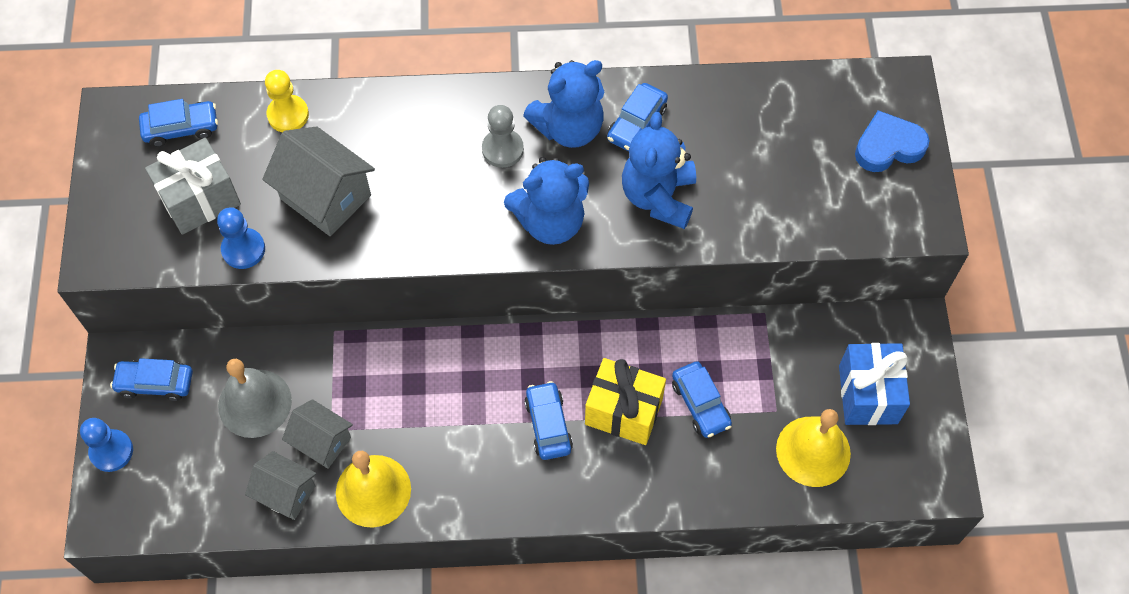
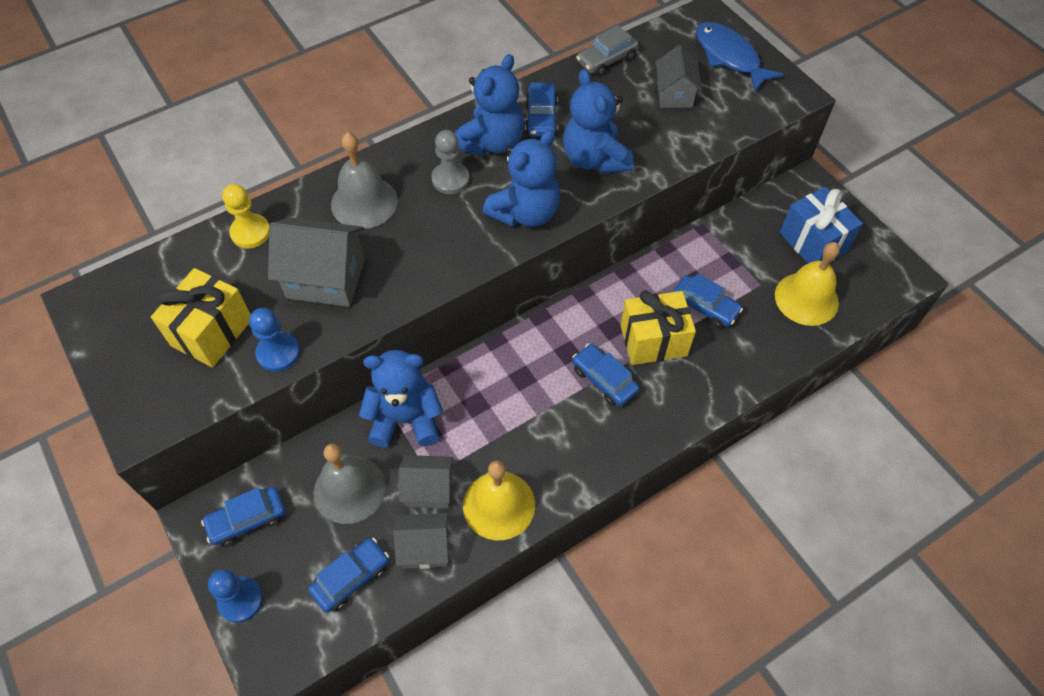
camera: 30 degrees left, 5 degrees down
blue car [139,99,218,147] -> blue car moved to [308,538,389,613]
grey gift [145,138,241,235] -> yellow gift [151,268,251,368]
blue heart [855,110,930,172] -> blue fish [696,22,784,91]
none -> grey bell [331,132,398,229]
none -> blue teddy bear [359,350,443,448]
none -> grey car [576,25,639,76]
none -> grey house [656,45,702,108]

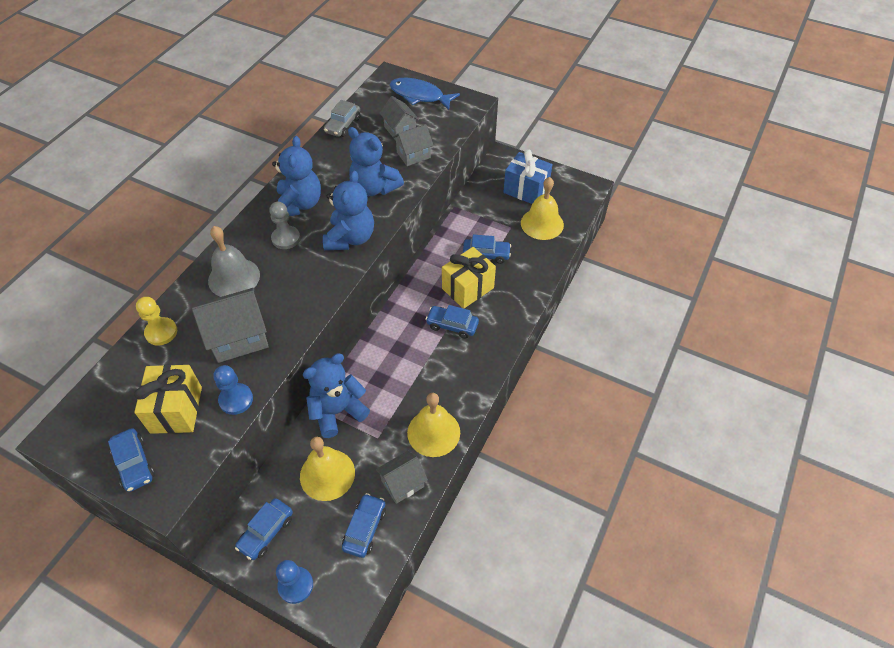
camera: 30 degrees left, 5 degrees down
grey bell [314,444,386,524] -> yellow bell [300,437,355,501]
grey house [399,455,454,508] -> grey house moved to [393,124,434,166]
blue car [525,83,558,137] -> blue car moved to [108,428,155,492]

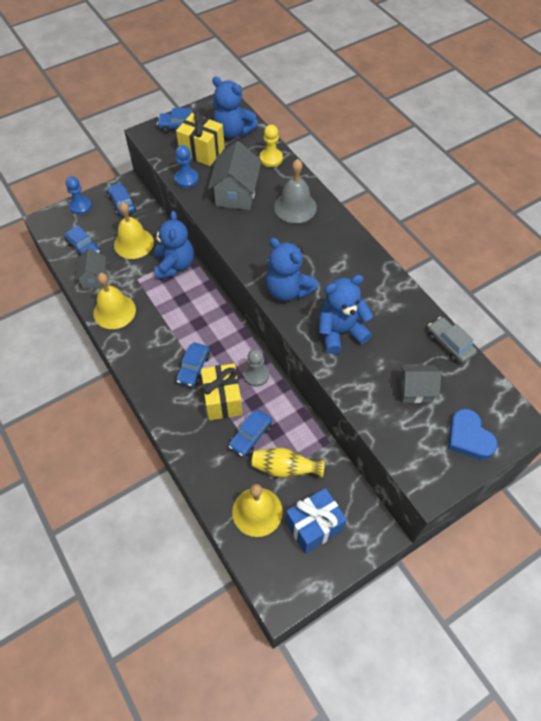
camera: 120 degrees right, 5 degrees up
grey pawn [269,202,300,249] -> grey pawn moved to [243,349,269,387]
blue teddy bear [272,136,321,216] -> blue teddy bear moved to [212,77,258,139]
blue fish [390,78,460,110] -> blue heart [448,409,498,460]
grey house [393,124,434,166] -> none
blue car [425,305,479,339] -> blue car turned 150 degrees clockwise [176,343,210,387]
none -> yellow vase [252,448,325,478]

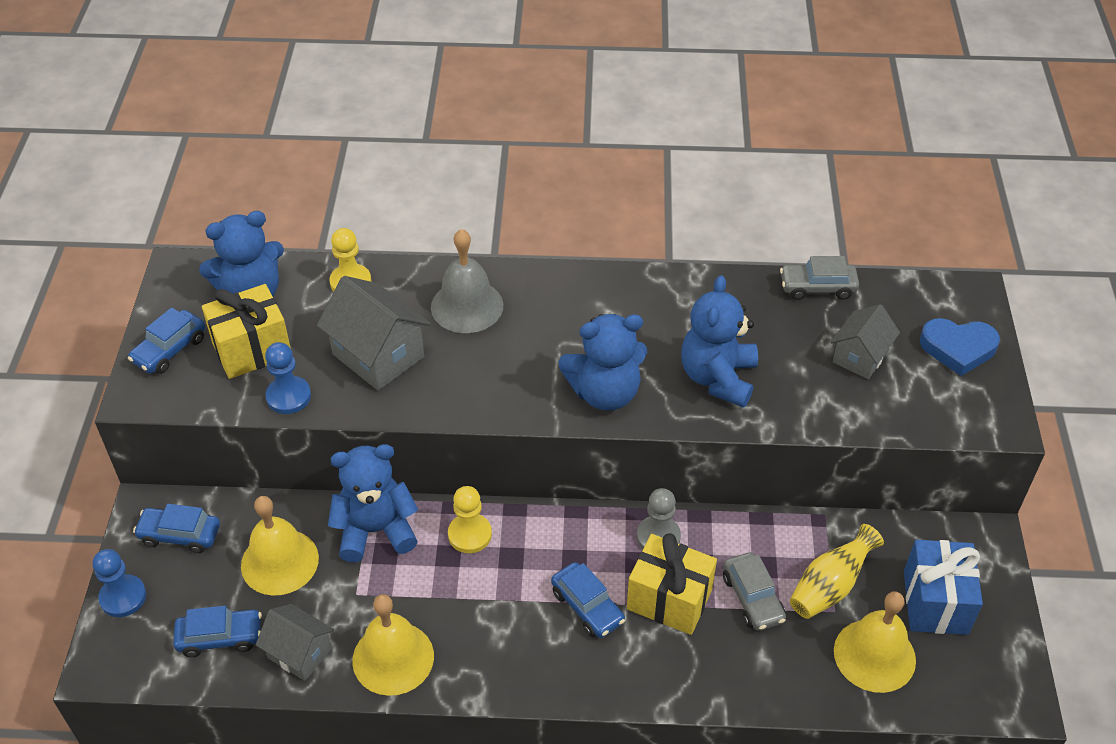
camera: 55 degrees left, 10 degrees down
blue teddy bear [153,211,194,280] -> blue teddy bear turned 45 degrees counterclockwise [328,444,418,562]
blue car [229,409,272,457] -> grey car [723,552,786,631]
none -> yellow pawn [448,486,492,553]

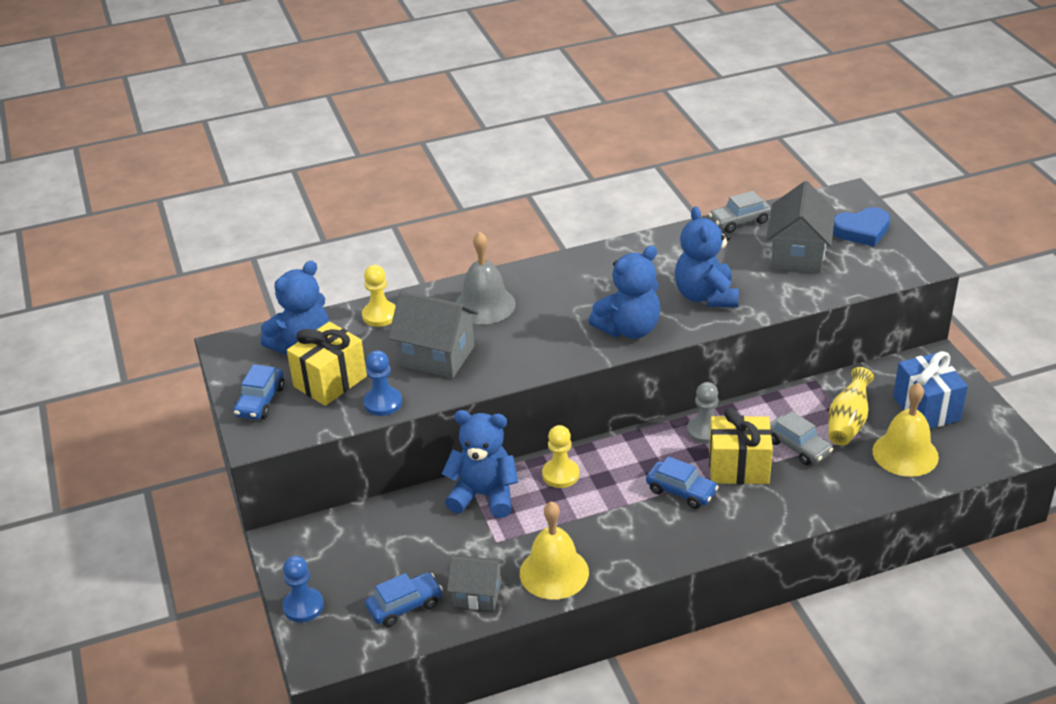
camera: 20 degrees left, 10 degrees down
blue car [133,504,220,553] -> none
yellow bell [241,496,319,596] -> none
blue teddy bear [328,444,418,562] -> blue teddy bear turned 45 degrees clockwise [442,410,518,518]
grey house [831,304,900,379] -> grey house [766,181,836,273], size x1.56

